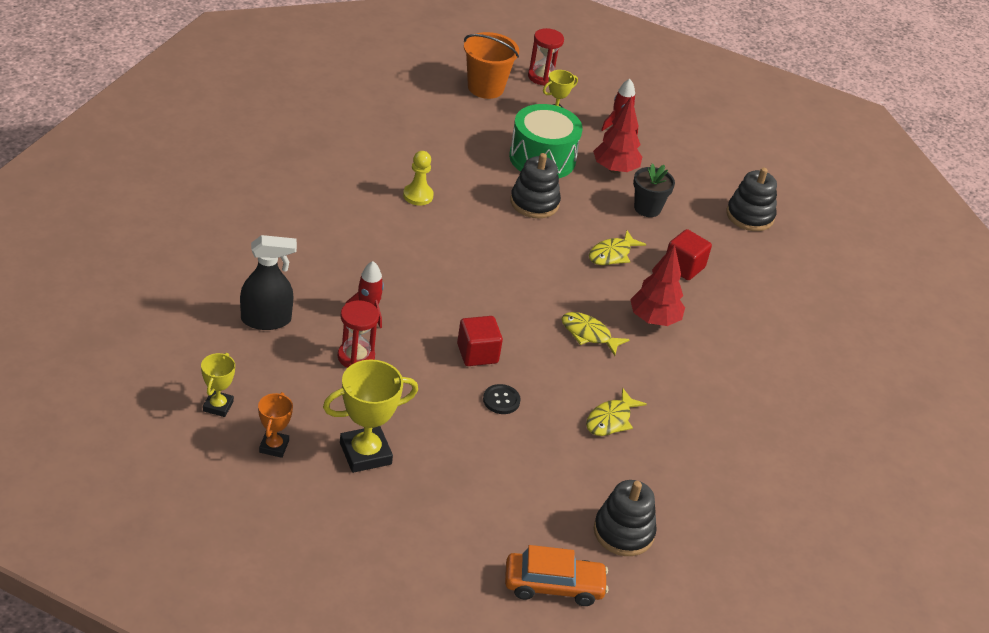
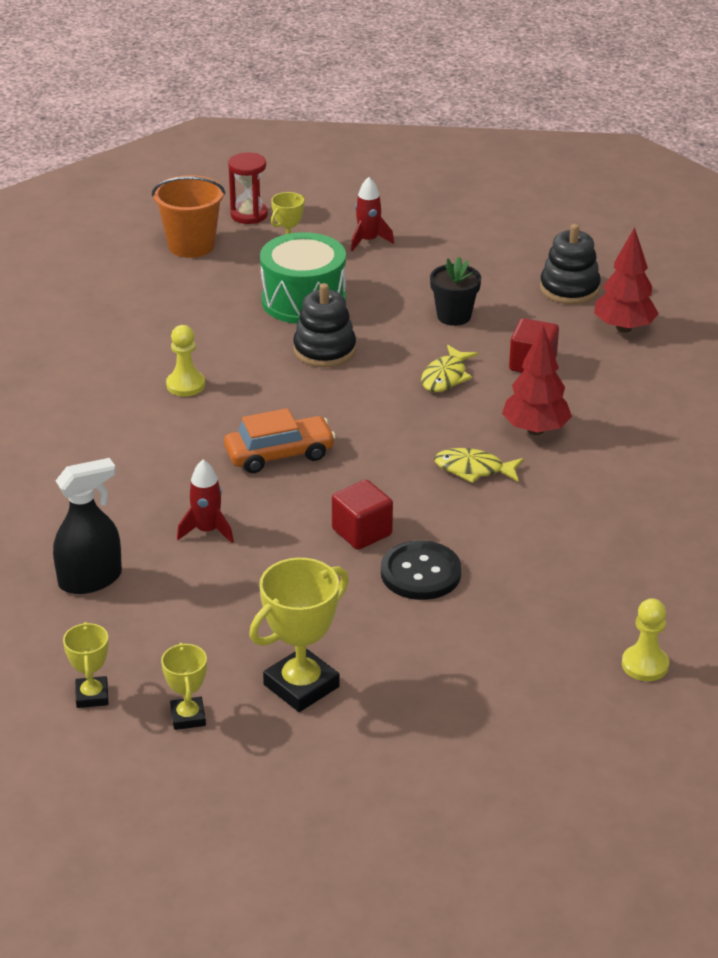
camera: 15 degrees left, 5 degrees down
orange trophy [258,392,293,458] -> yellow trophy [161,642,207,730]
red hourglass [338,300,379,368] -> none
black button [483,384,521,414] -> black button [381,540,462,600], size x1.70
orange car [505,545,608,606] -> orange car moved to [224,408,336,473]
yellow fish [586,388,647,436] -> none
red tree [593,96,642,174] -> red tree moved to [594,227,659,333]
black stacking toy [594,480,657,556] -> yellow pawn [622,598,669,681]

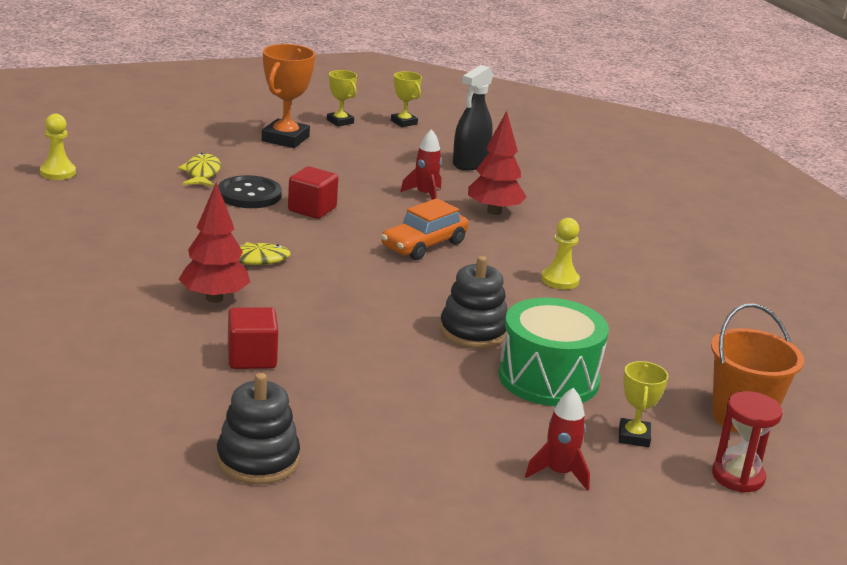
camera: 150 degrees right, 10 degrees down
yellow trophy [249,558,349,712] -> orange trophy [262,44,315,148]
yellow fish [421,345,478,392] -> yellow fish moved to [178,153,221,187]
black flower pot [430,257,481,326] -> none
red tree [594,227,659,333] -> red tree moved to [468,111,527,215]

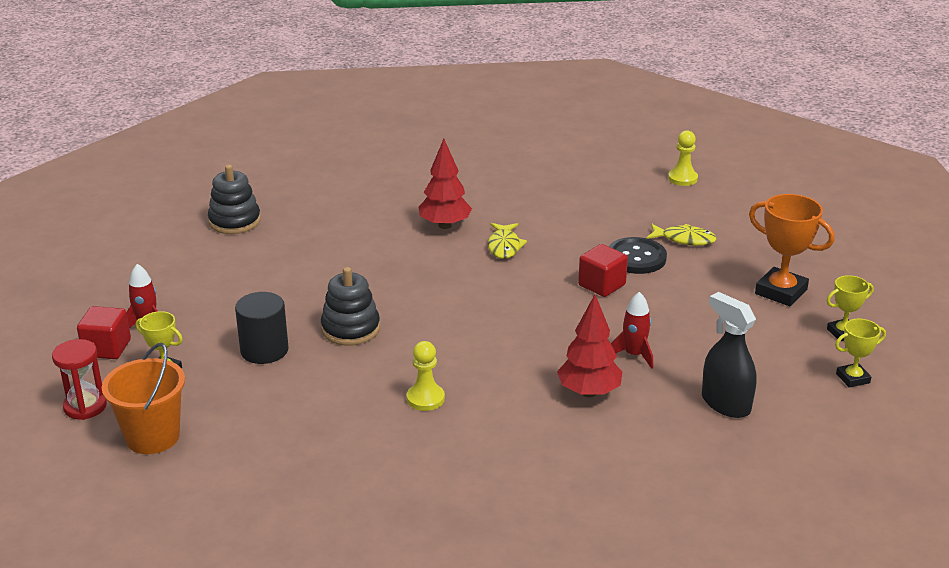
camera: 110 degrees right, 5 degrees up
red cube [228,307,278,369] -> red cube moved to [77,306,131,359]
orange car [381,198,469,260] -> none
green drum [498,298,609,406] -> black cylinder [235,292,289,364]

